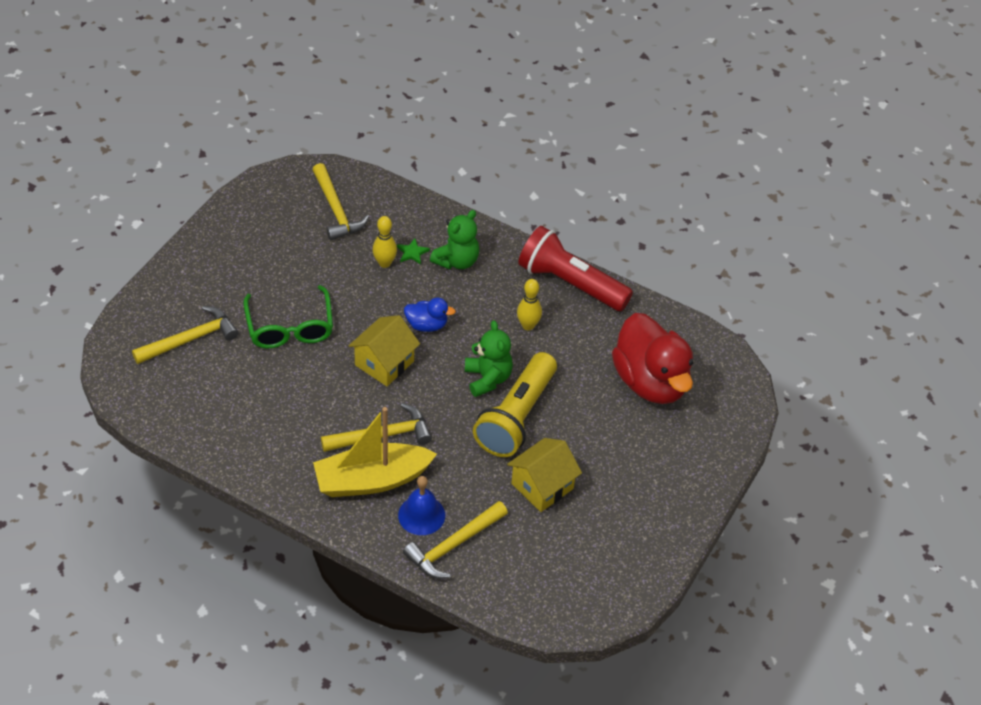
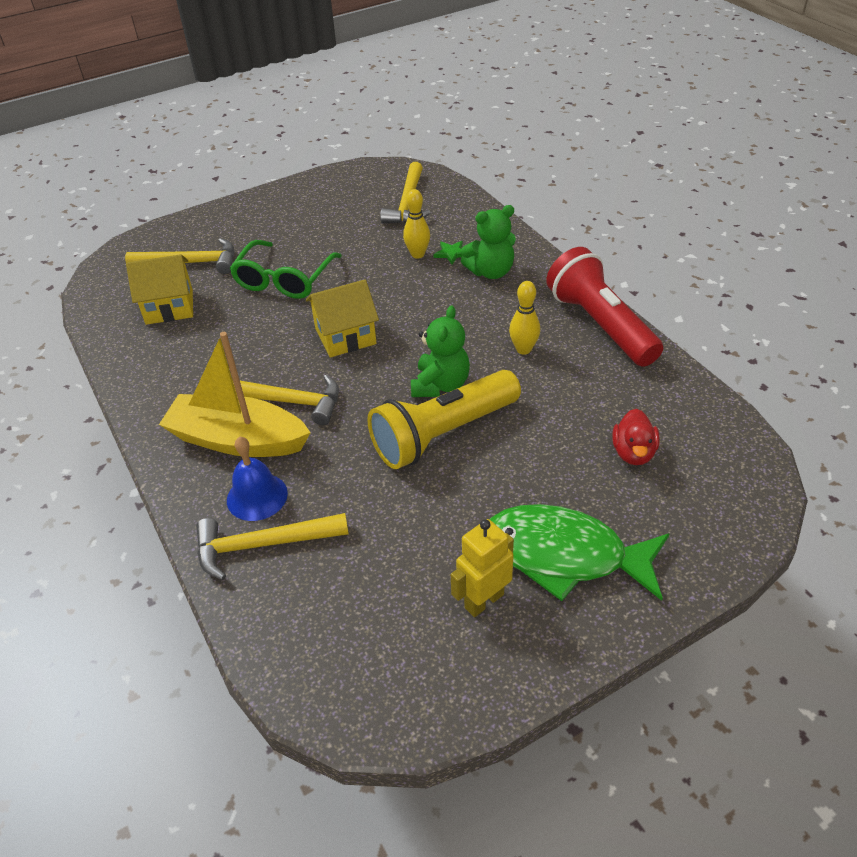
camera: 35 degrees right, 5 degrees down
blue duck [404,298,456,332] -> none
yellow house [507,438,582,512] -> yellow house moved to [126,254,193,325]
red duck [612,313,693,404] -> red duck [612,409,660,465], size x0.46
none -> yellow robot [451,519,514,617]
none -> green fish [489,504,669,601]

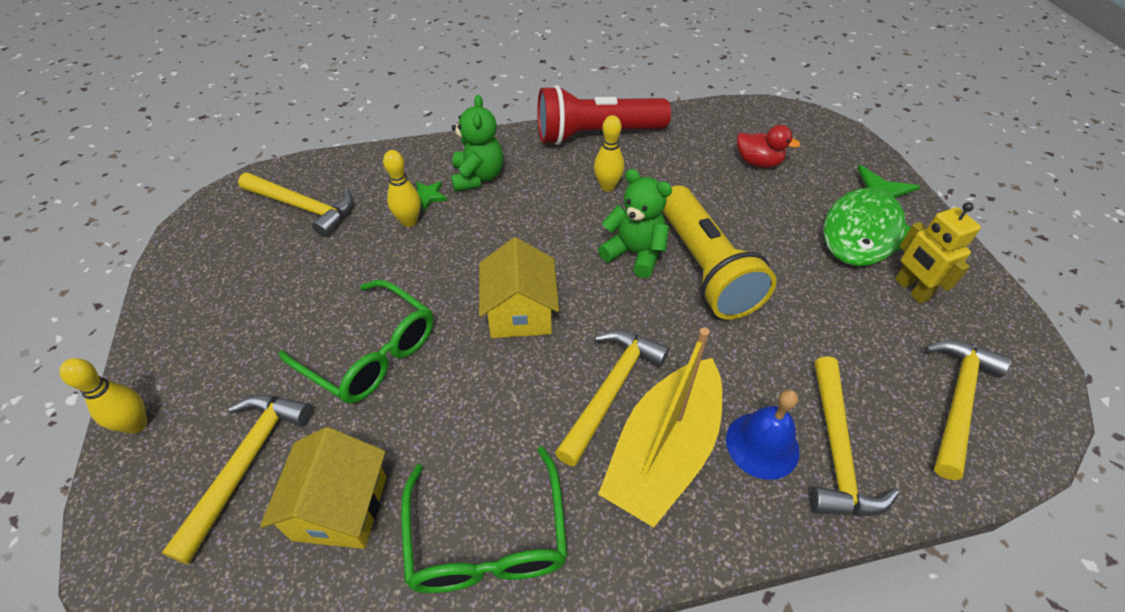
camera: 75 degrees left, 5 degrees up
none -> yellow bowling pin [59,358,148,434]
none -> green glasses [401,446,568,593]
none -> yellow hammer [925,340,1011,480]

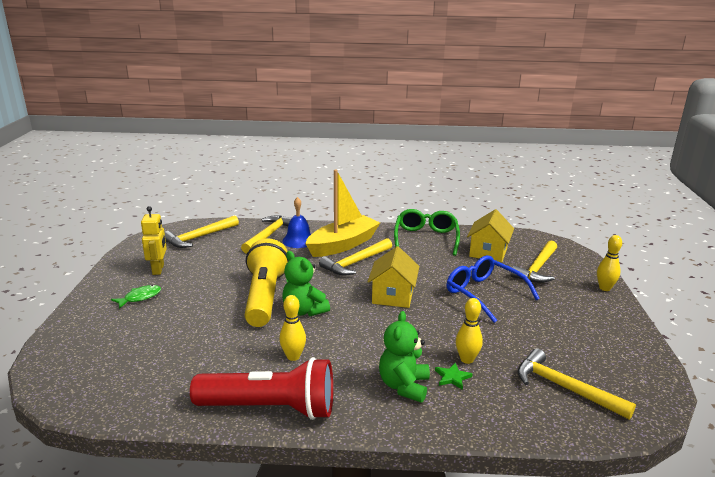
camera: 165 degrees left, 25 degrees down
green glasses [278,280,433,404] -> blue glasses [446,255,540,323]
red duck [737,125,801,168] -> none
green fish [823,165,921,266] -> green fish [111,285,161,309], size x0.44

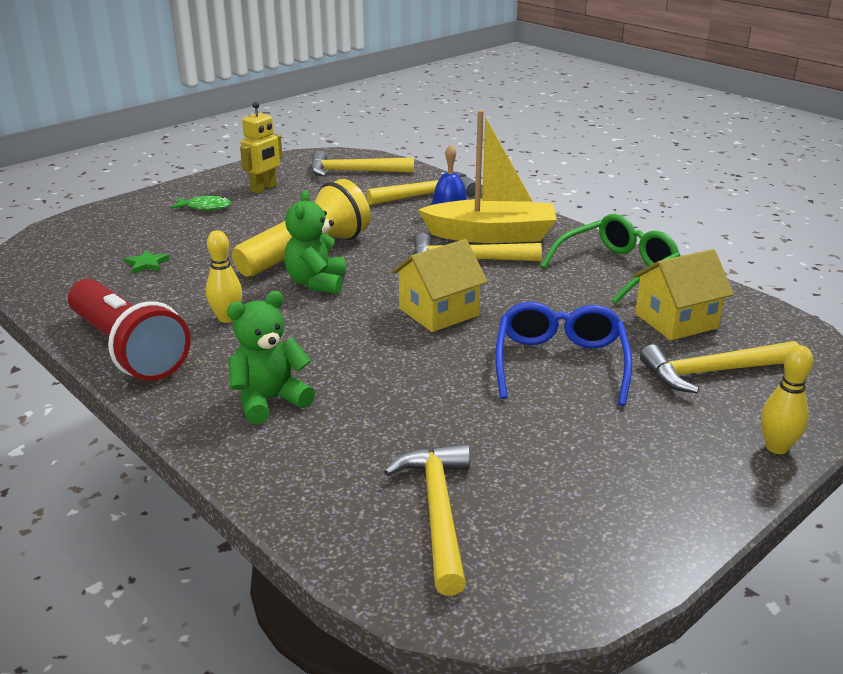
camera: 45 degrees right, 5 degrees up
green star [435,363,472,390] -> green star moved to [124,250,169,274]
yellow bowling pin [456,298,483,364] -> none

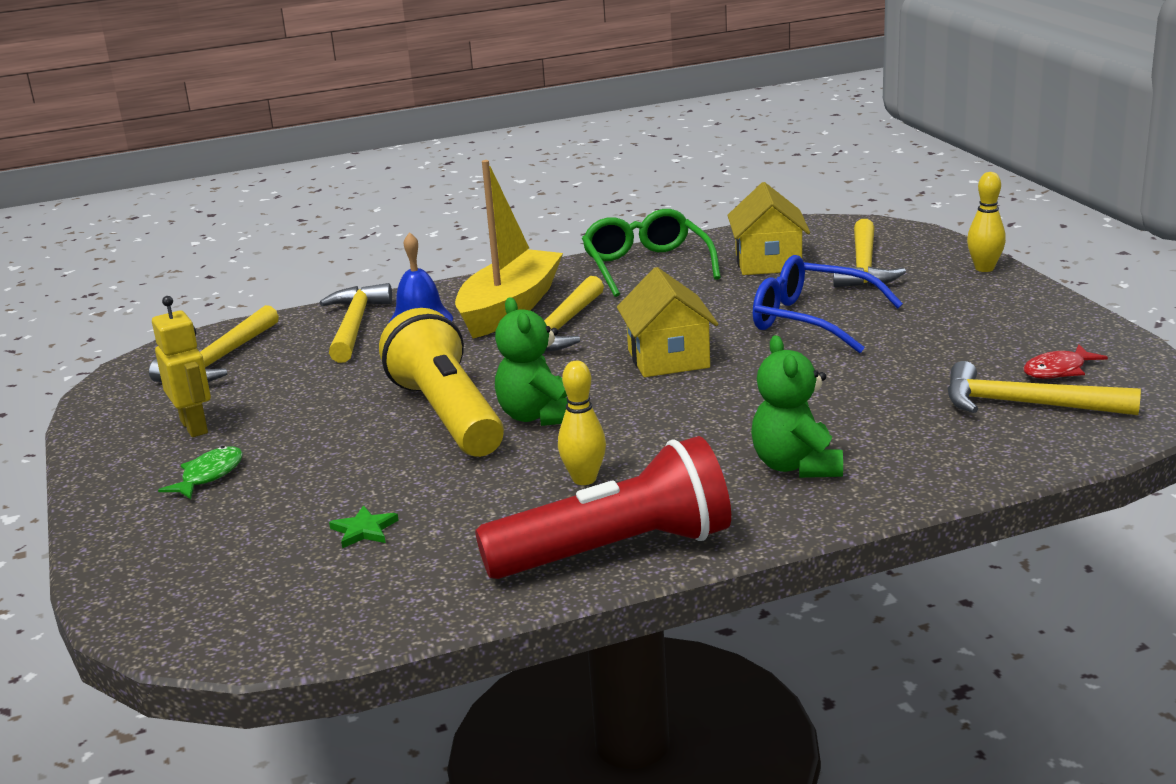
camera: 65 degrees left, 5 degrees down
green teddy bear [284,190,346,294] -> green teddy bear turned 45 degrees clockwise [495,297,568,426]
none -> red fish [1023,344,1108,379]

